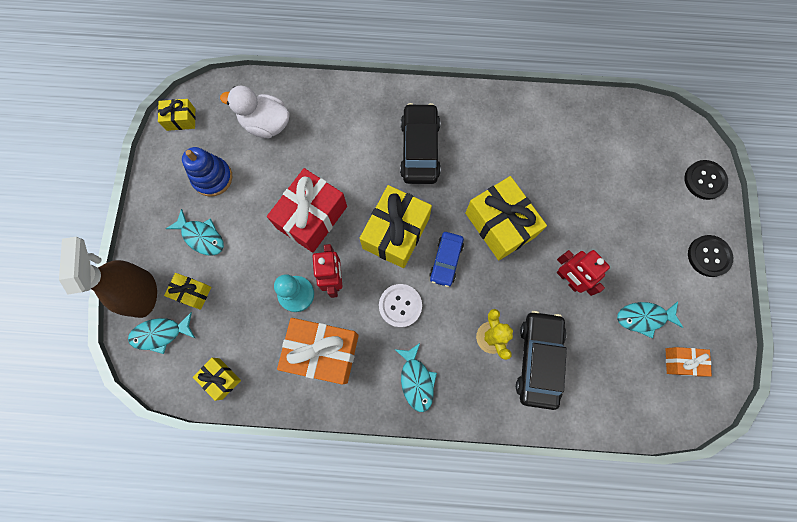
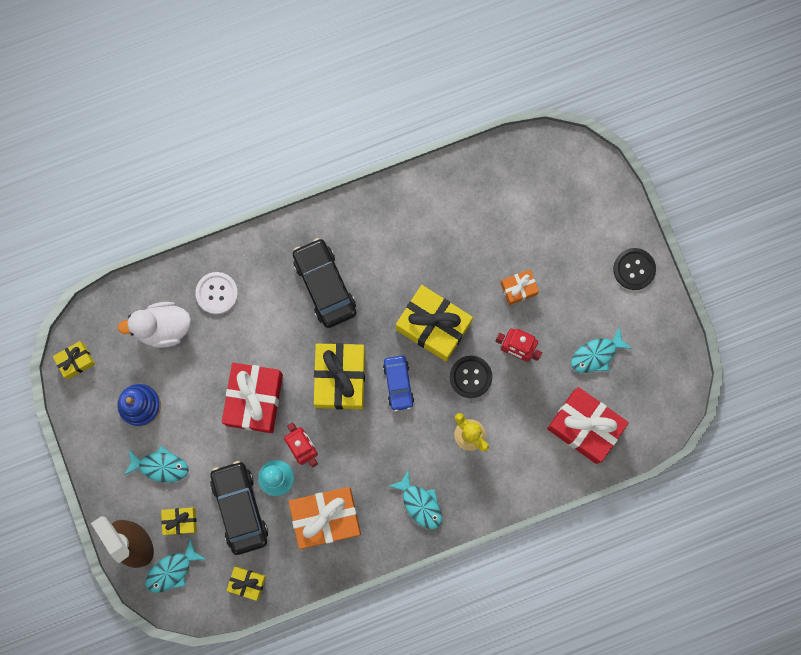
camera: 25 degrees left, 5 degrees up
white button [379,284,422,328] -> white button moved to [195,272,238,314]
black car [516,311,567,410] -> black car moved to [210,461,268,555]
orange gift [666,347,712,376] -> orange gift moved to [500,270,539,305]
black button [684,160,728,200] -> black button moved to [450,356,492,398]
none -> red gift [547,387,629,464]

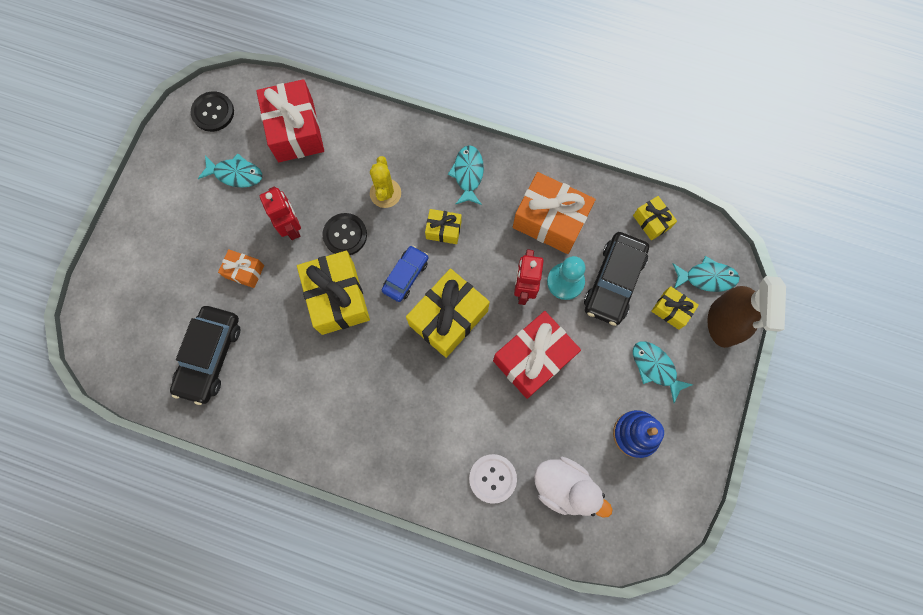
camera: 140 degrees left, 5 degrees down
yellow gift [53,341,95,379] -> yellow gift moved to [425,209,462,244]
black car [293,238,356,328] -> black car moved to [170,306,241,405]
black button [613,248,656,290] -> black button moved to [191,91,234,132]

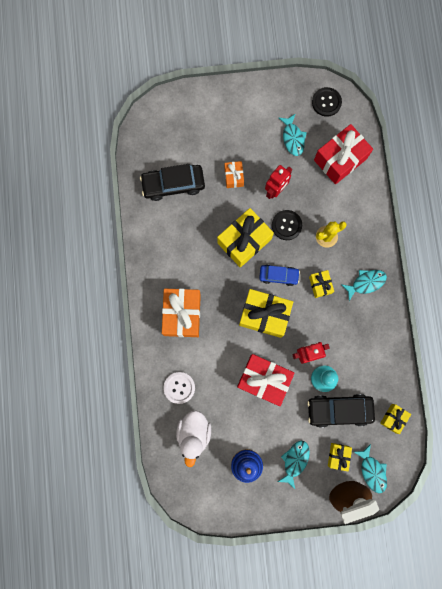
camera: 65 degrees right, 5 degrees up
orange gift [513,172,596,254] -> orange gift moved to [162,288,201,337]

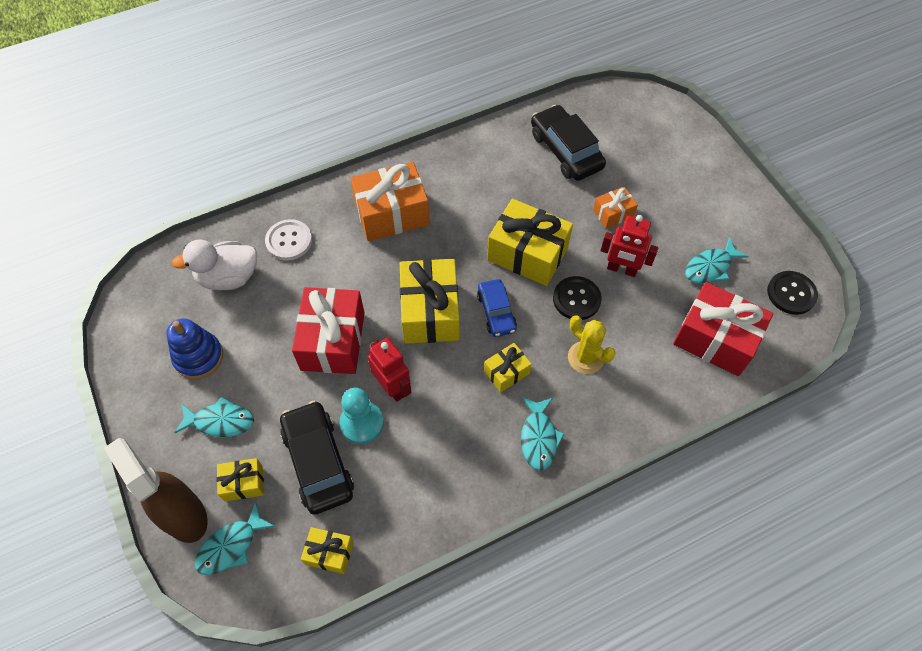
camera: 70 degrees right, 20 degrees down
turquoise fish [341,270,387,301] -> turquoise fish turned 45 degrees clockwise [521,397,564,471]

